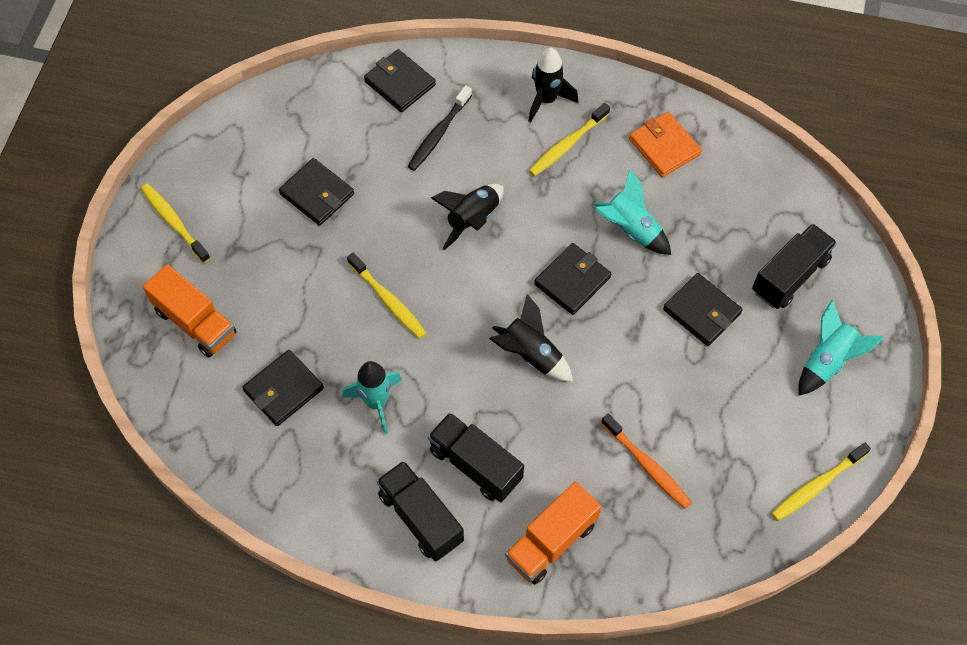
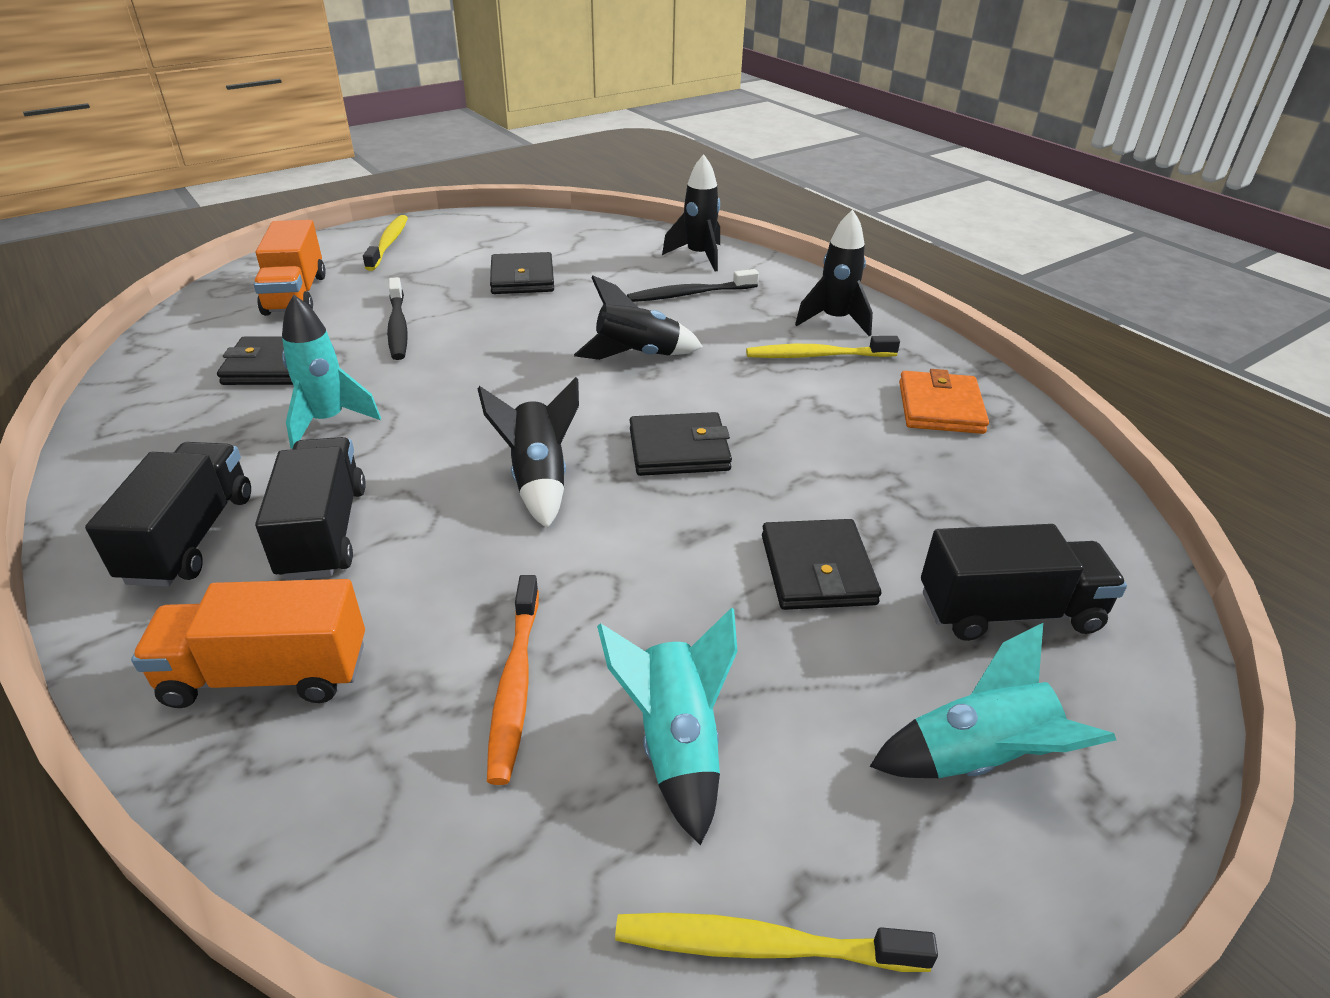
camera: 40 degrees right, 25 degrees down
yellow toothbrush [347,252,426,339] -> none
black wallet [364,49,436,112] -> black rocket [662,154,720,272]
turquoise rocket [594,169,671,255] -> turquoise rocket moved to [597,607,738,845]
none -> black toothbrush [387,277,408,360]

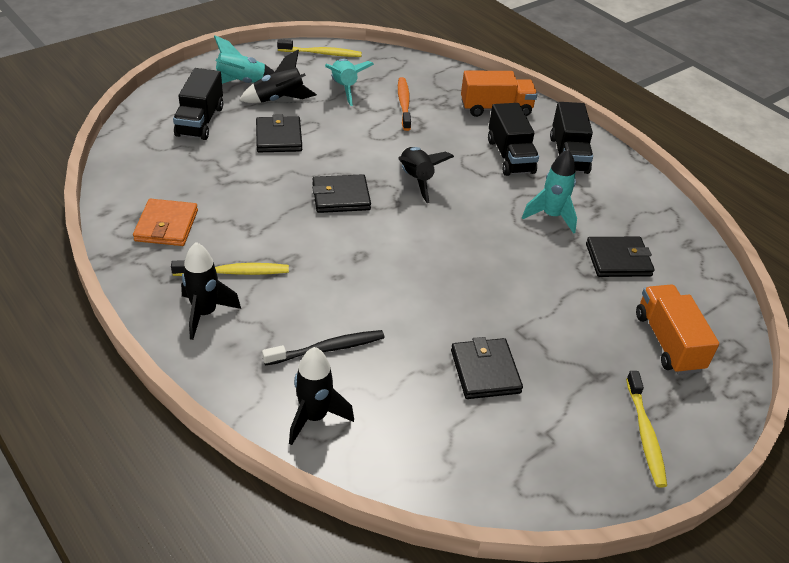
camera: 175 degrees right, 5 degrees up
black toothbrush [387,277,408,360] -> none
black rocket [574,276,703,360] -> black rocket moved to [240,50,317,103]
black truck [921,524,1127,641] -> black truck turned 75 degrees counterclockwise [173,68,223,140]

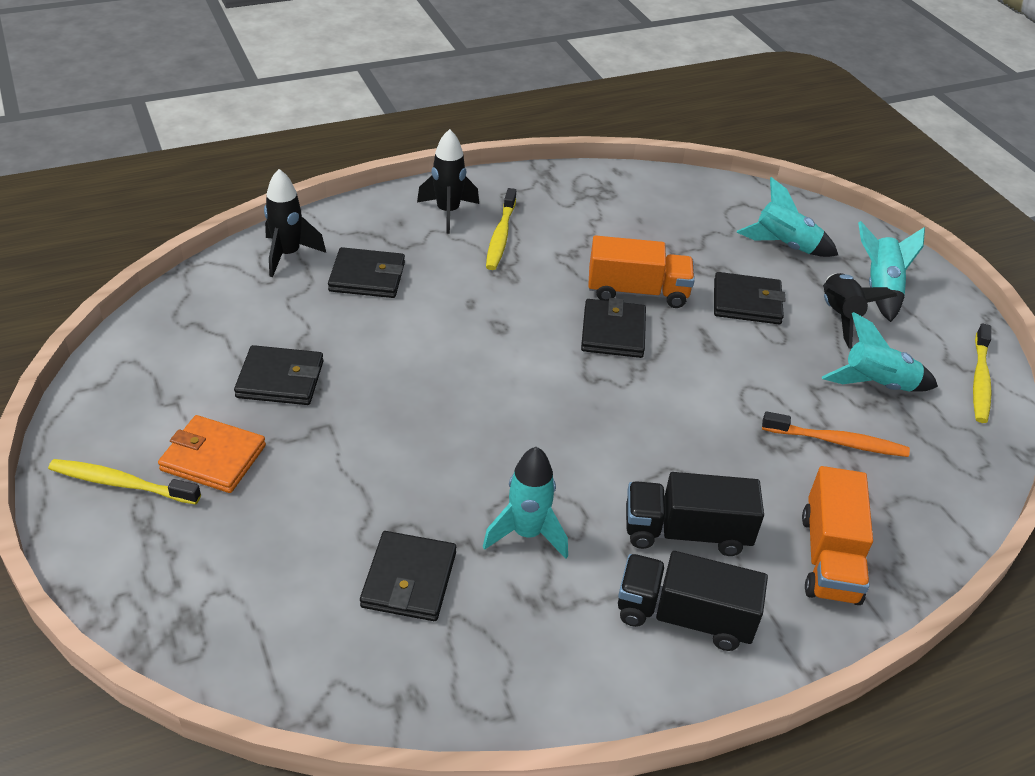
camera: 105 degrees right, 0 degrees up
orange wallet [133,199,198,246] -> orange wallet moved to [158,415,266,493]
black truck [173,68,223,140] -> turquoise rocket [737,177,838,257]
black toothbrush [262,330,385,366] -> black wallet [328,247,405,298]
black rocket [398,147,454,203] -> none
orange truck [636,285,719,375] -> orange truck moved to [588,236,695,308]

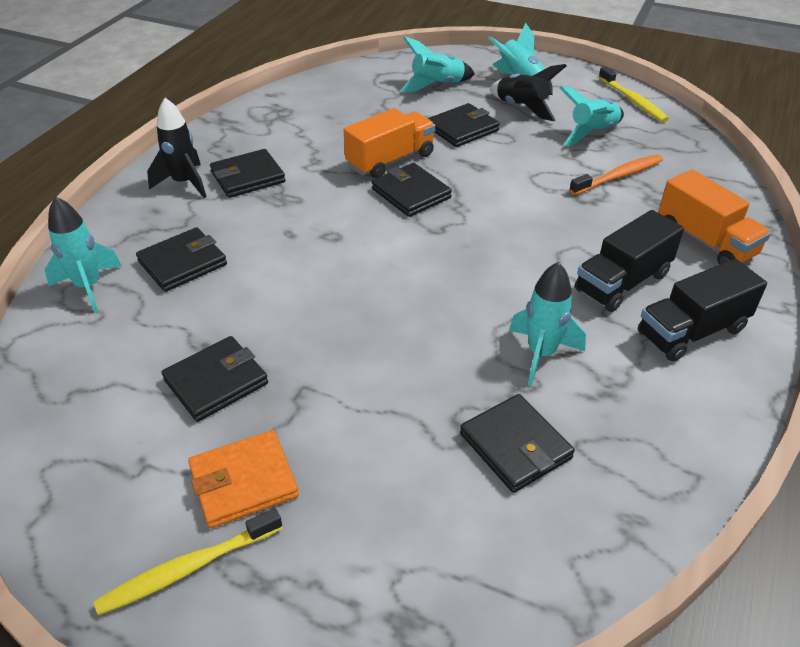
camera: 40 degrees left, 0 degrees up
black rocket [264,169,326,277] -> turquoise rocket [45,196,122,313]
yellow toothbrush [486,188,516,270] -> black wallet [210,149,285,198]

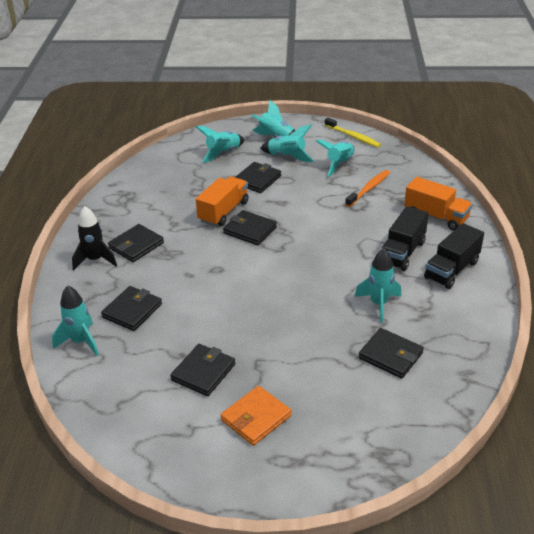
camera: 20 degrees left, 5 degrees down
yellow toothbrush [93,508,282,615] -> none
black rocket [490,64,567,121] -> turquoise rocket [260,124,314,162]

